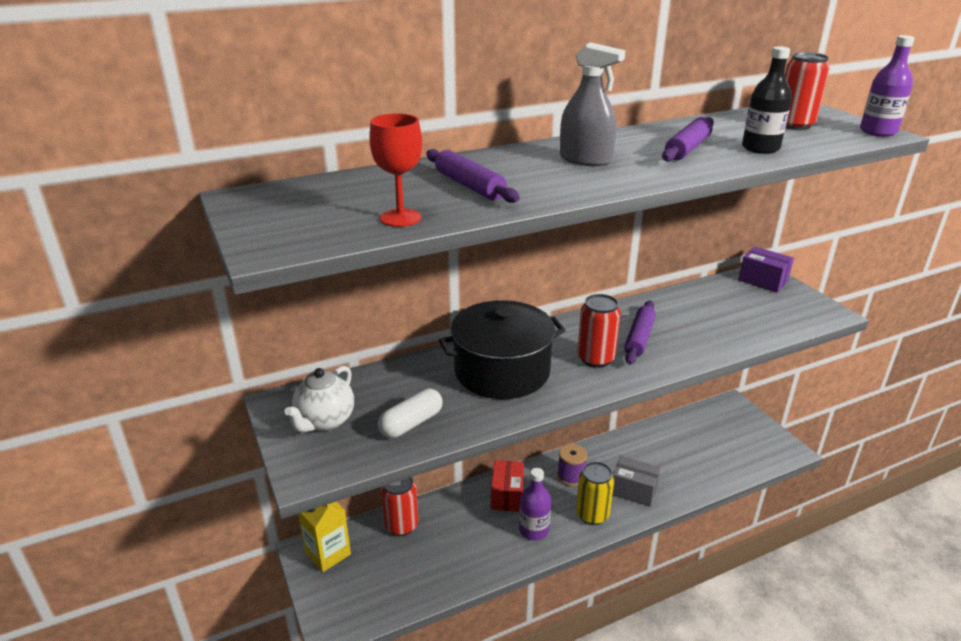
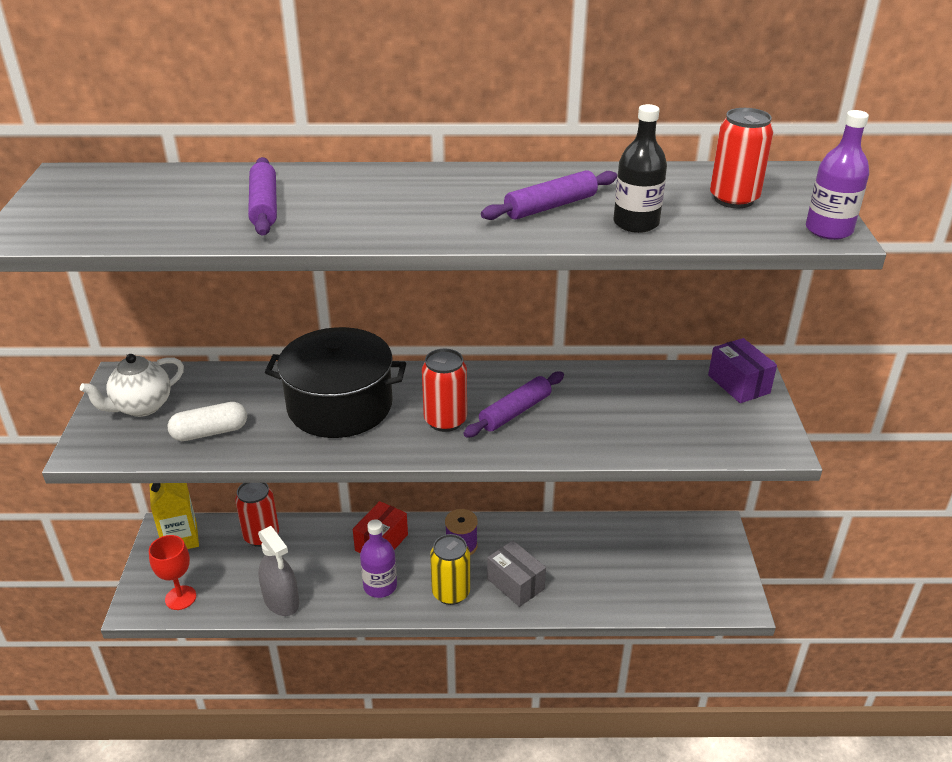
camera: 25 degrees right, 5 degrees up
red goblet [369,113,422,227] -> red goblet moved to [149,535,196,610]
grey spray bottle [560,42,625,166] -> grey spray bottle moved to [258,526,299,616]

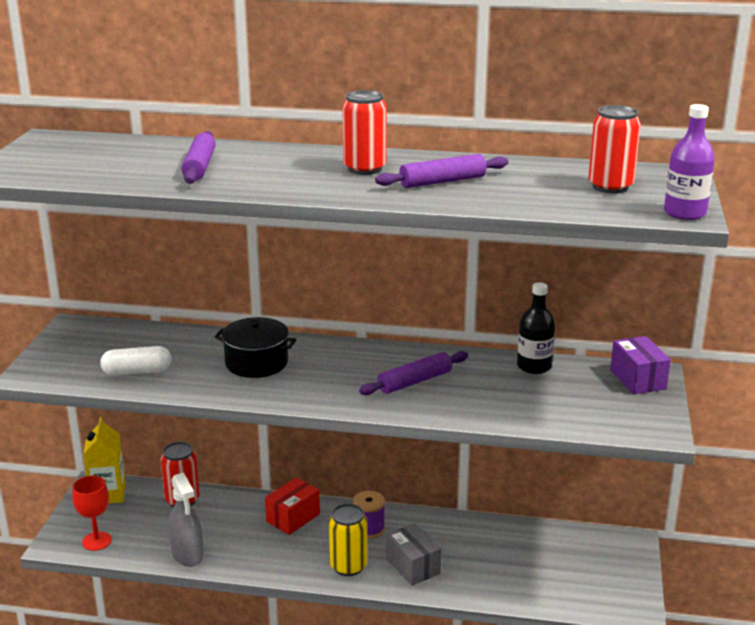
camera: 10 degrees right, 10 degrees down
white teapot [80,354,184,417] -> none
black pot [265,327,406,438] -> black pot [215,317,296,378], size x0.65
purple bottle [360,519,397,598] -> none
red can [422,349,467,432] -> red can moved to [342,90,387,175]
black bottle [613,104,667,233] -> black bottle moved to [517,283,555,374]

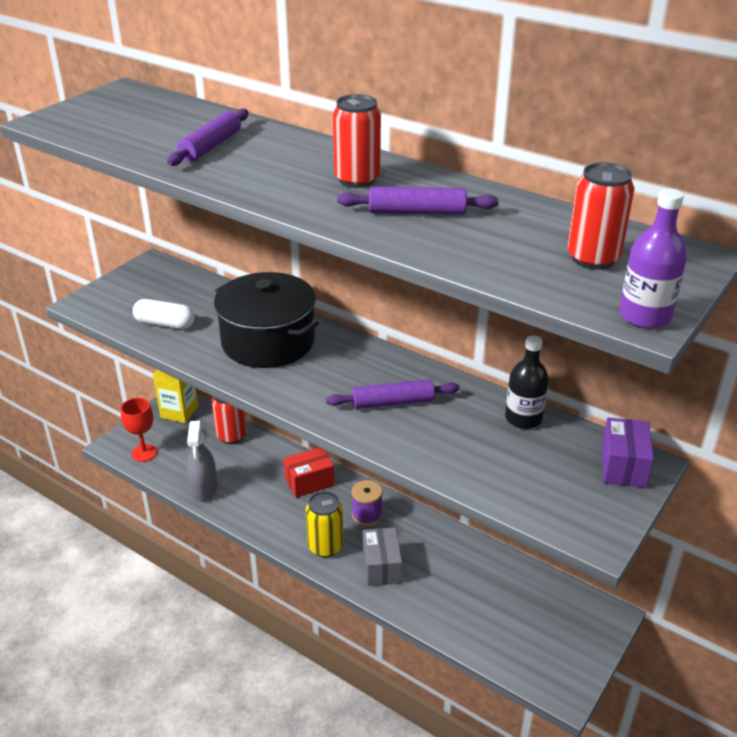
camera: 25 degrees right, 10 degrees up
black pot [215,317,296,378] -> black pot [214,272,319,368], size x1.54

